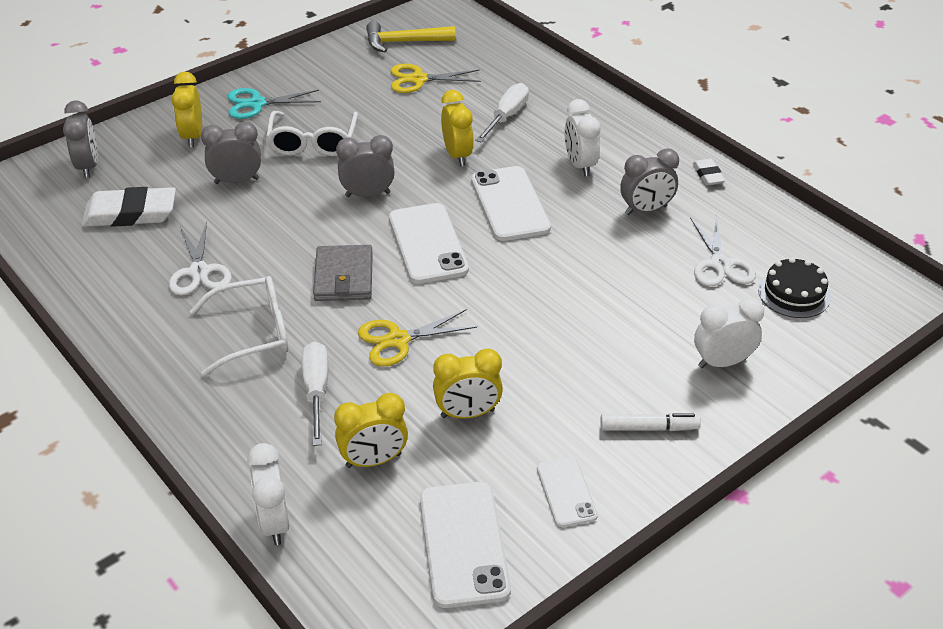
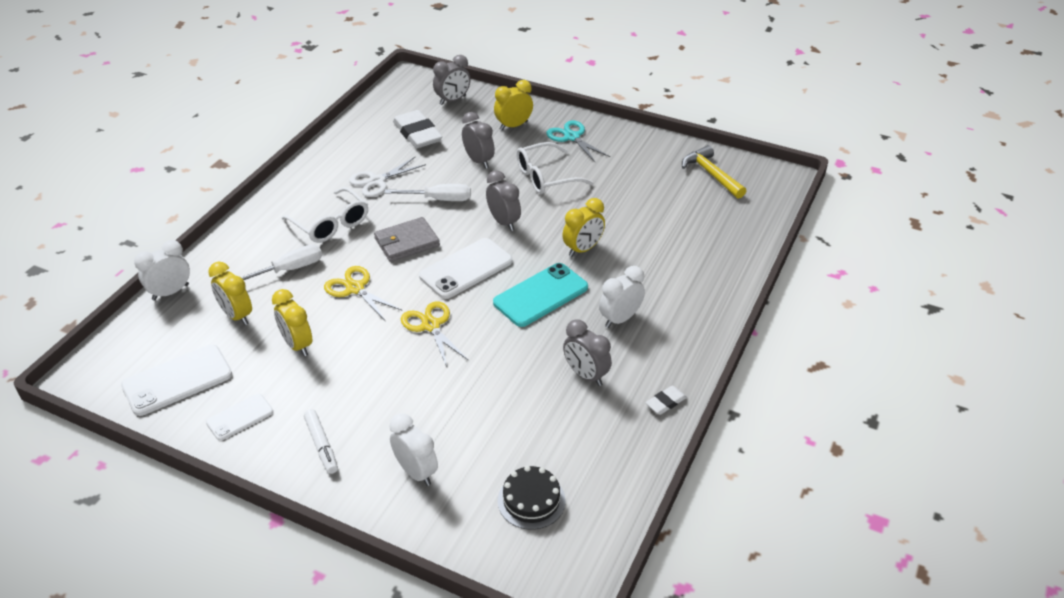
camera: 65 degrees right, 0 degrees up
yellow scissors [391,64,481,93] -> yellow scissors moved to [401,301,468,367]
white phone [471,166,551,241] -> turquoise phone [493,263,588,327]
white screwdriver [476,83,529,143] -> white screwdriver moved to [384,184,471,201]
white scissors [690,215,756,286] -> none

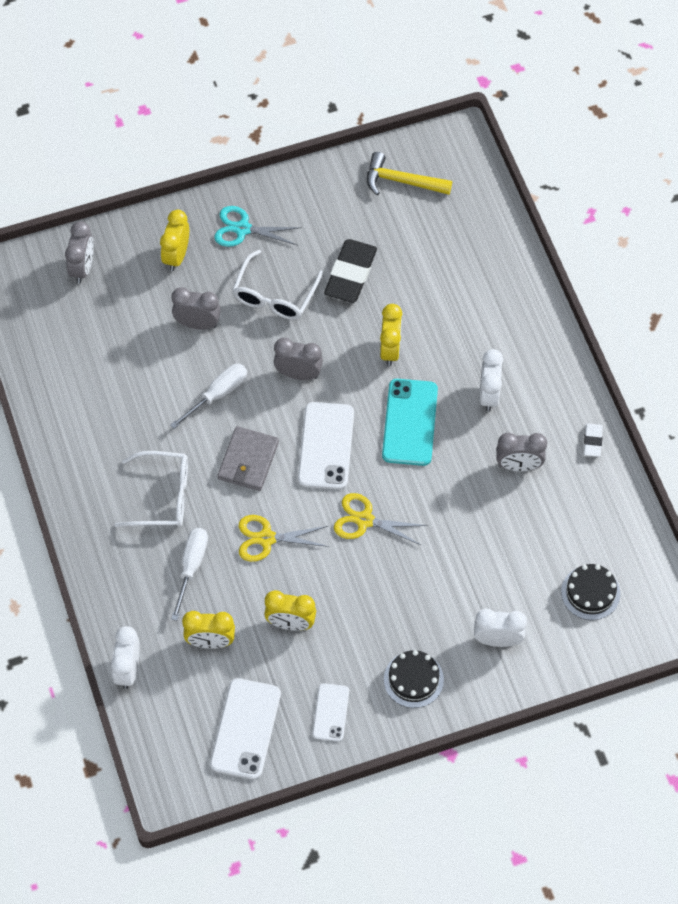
camera: 45 degrees left, 20 degrees up
white marker [304,409,338,474] -> black cake [384,650,444,708]
white scissors [349,157,426,197] -> none
white eraser [393,110,442,148] -> none
none -> black eraser [324,239,377,303]

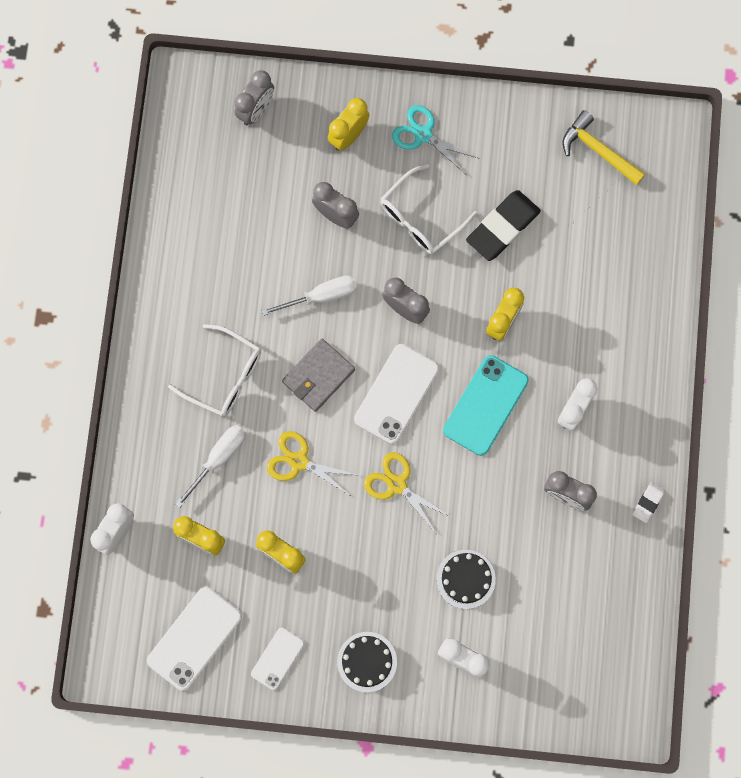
camera: 25 degrees right, 15 degrees up
black cake [561,564,620,620] -> black cake moved to [436,550,496,609]

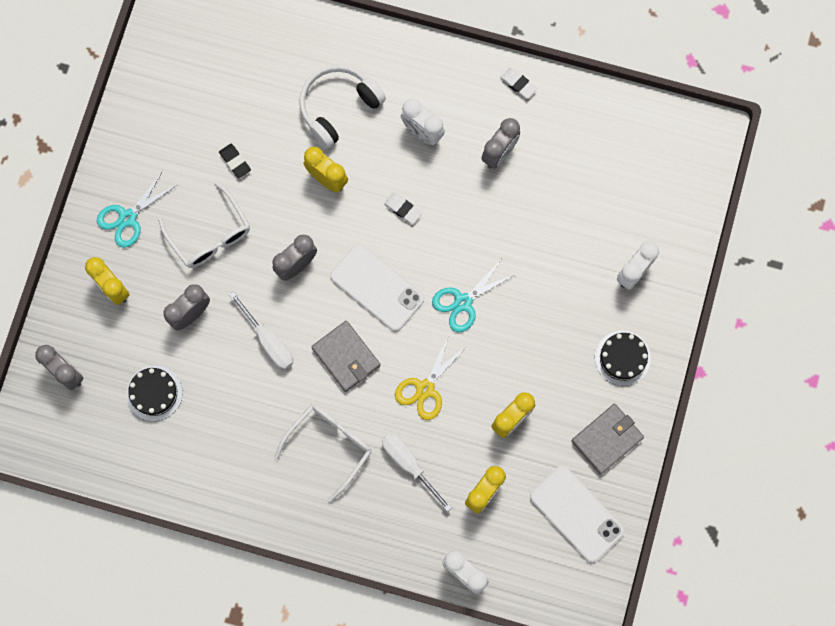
camera: 80 degrees left, 0 degrees up
white phone [251,628,304,690] -> grey wallet [571,404,644,475]
white screwdriver [261,275,357,316] -> white screwdriver turned 150 degrees clockwise [229,291,293,370]
yellow scissors [364,452,451,533] -> turquoise scissors [432,260,516,332]
black cake [436,550,496,609] -> black cake moved to [126,366,183,421]
turquoise phone [443,355,529,456] -> white eraser [384,192,422,224]
black eraser [466,190,541,261] -> black eraser [219,144,251,178], size x0.49
yellow hammer [563,110,645,186] -> none
none -> white headphones [299,65,386,148]

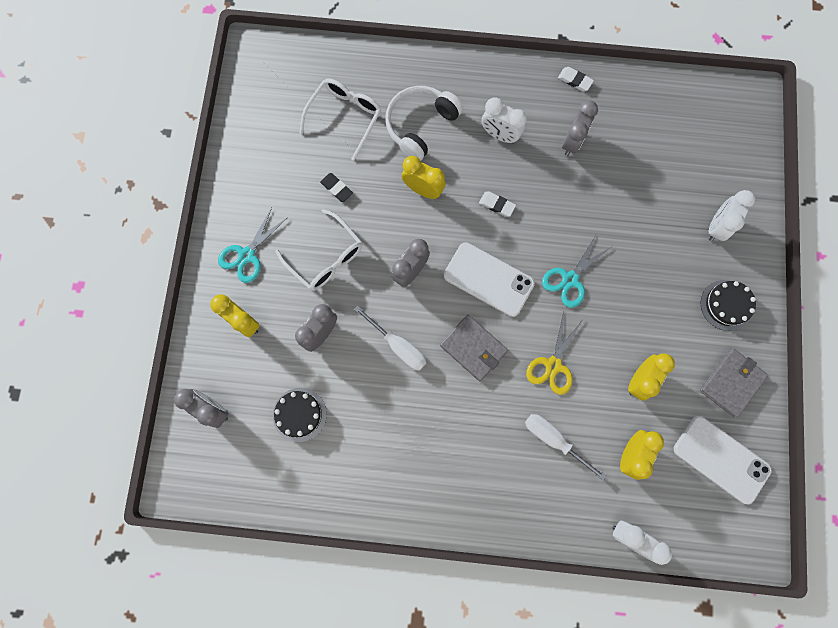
camera: 10 degrees left, 0 degrees up
white glasses [275,404,371,502] -> white glasses moved to [299,78,382,161]

